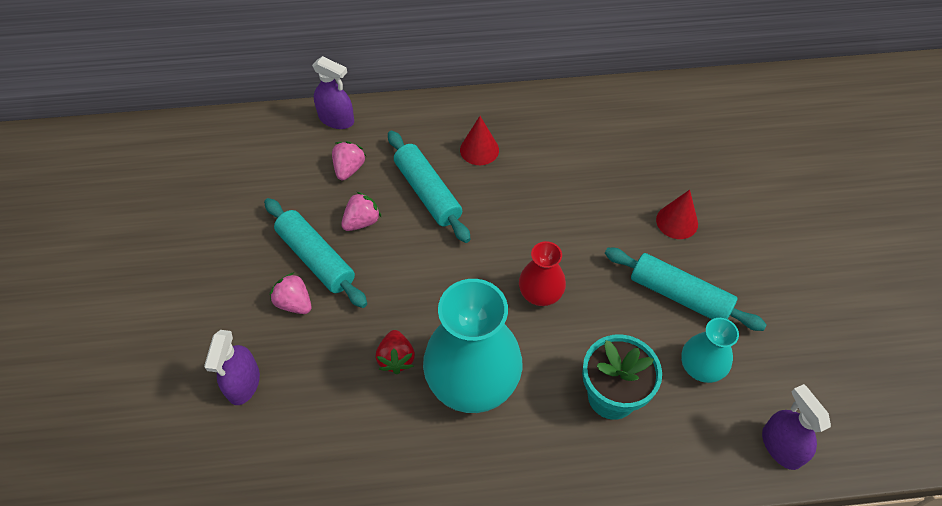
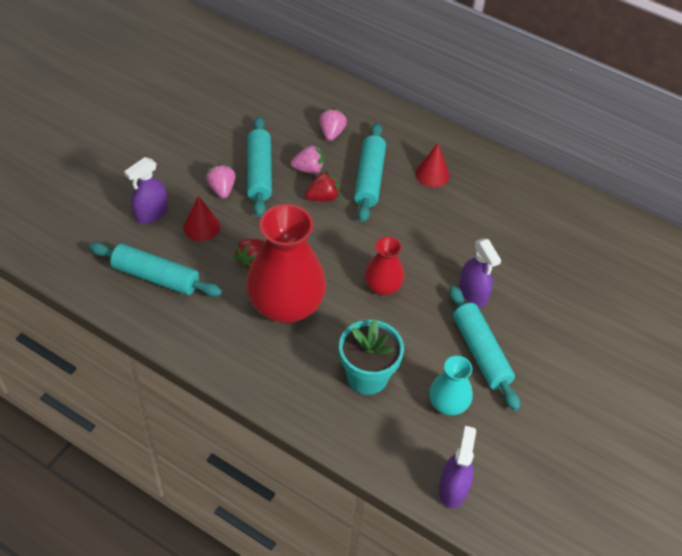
camera: 35 degrees right, 5 degrees down
purple spray bottle [312,56,354,129] -> purple spray bottle moved to [459,238,501,307]
pink strawberry [332,141,366,180] -> pink strawberry turned 45 degrees counterclockwise [319,108,347,141]
turquoise vase [423,279,522,413] -> red vase [246,204,326,323]
red cone [656,190,698,239] -> red cone moved to [183,196,220,241]
none -> turquoise rolling pin [89,242,222,297]
none -> red strawberry [305,171,340,201]

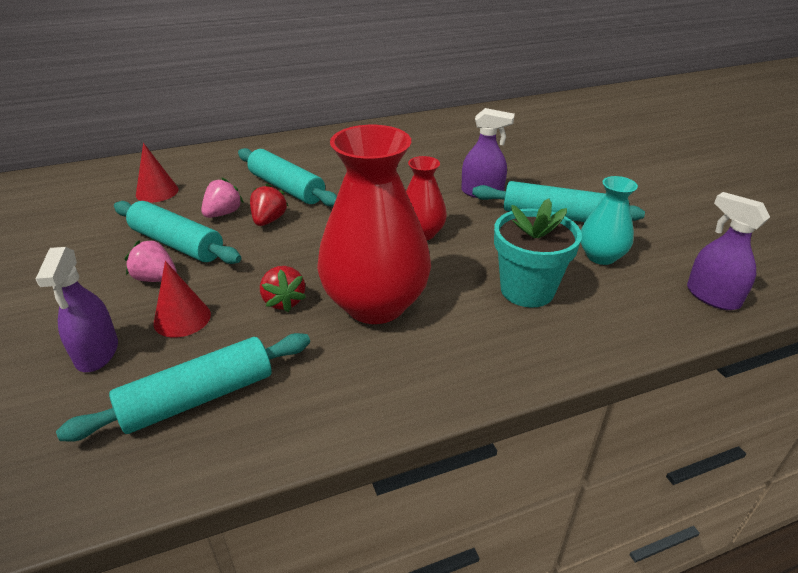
camera: 50 degrees left, 15 degrees down
pink strawberry [319,108,347,141] -> none
red cone [415,143,450,187] -> red cone moved to [136,143,179,202]

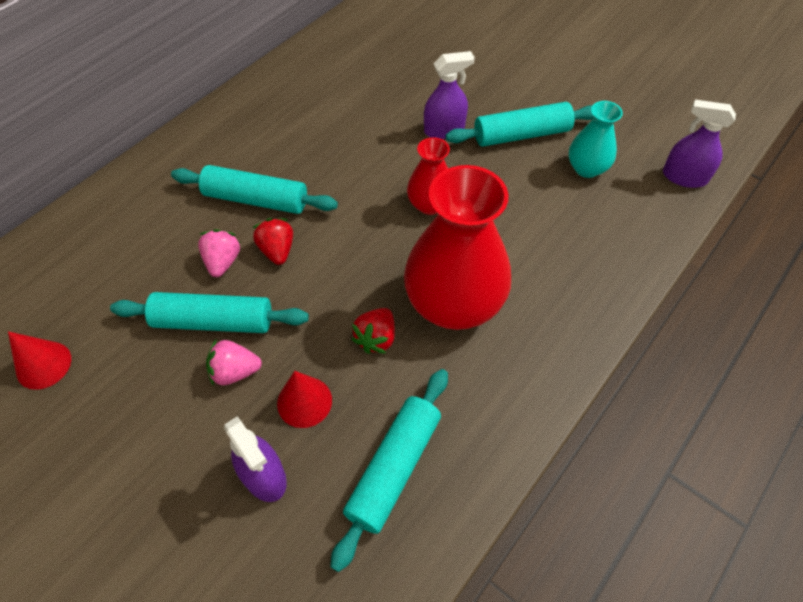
camera: 30 degrees left, 20 degrees up
red cone [136,143,179,202] -> red cone moved to [8,331,71,390]
red strawberry [260,266,306,312] -> red strawberry turned 75 degrees clockwise [351,308,395,354]
turquoise flower pot [494,198,582,308] -> none

